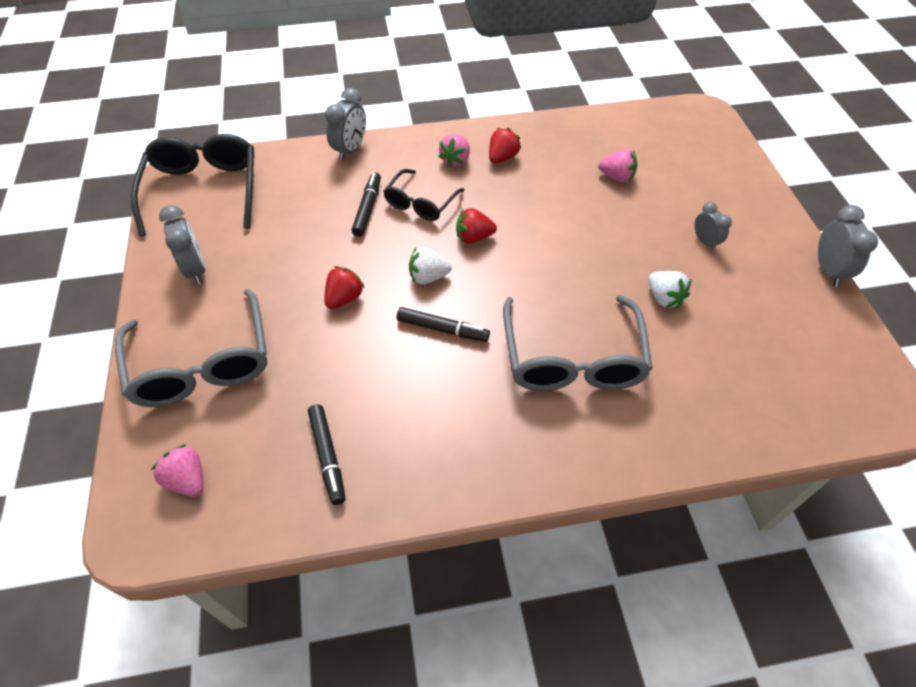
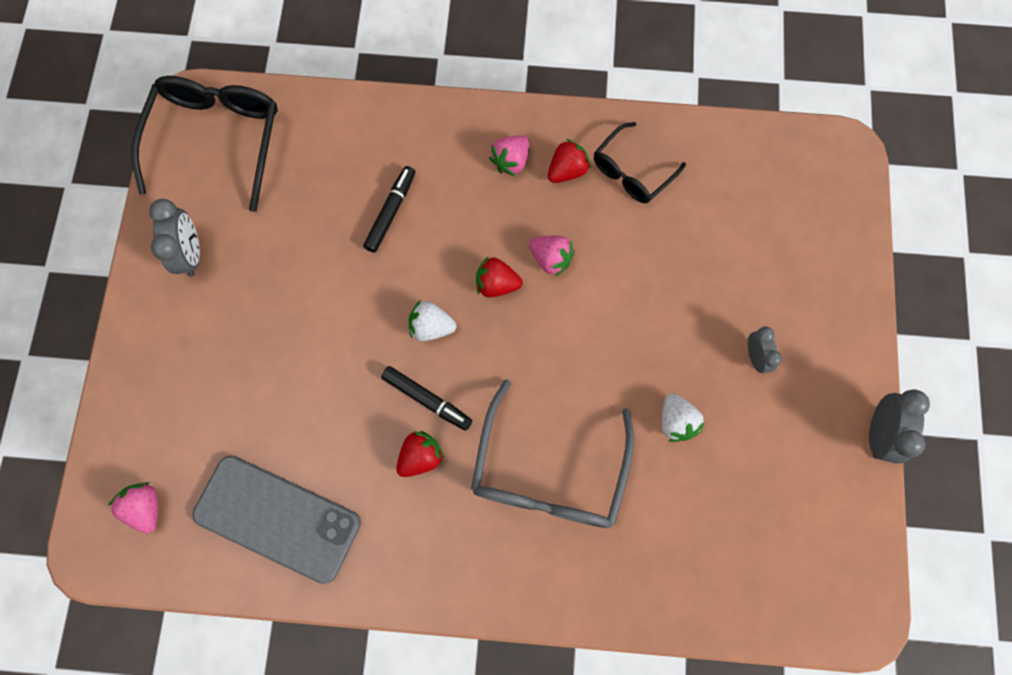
camera: 15 degrees right, 20 degrees up
grey glasses [115,289,267,407] -> none
black marker [308,404,346,505] -> grey phone [192,455,361,584]
red strawberry [324,266,365,309] -> red strawberry moved to [396,431,444,477]
grey clock [325,88,366,161] -> none
black glasses [384,169,465,221] -> black glasses moved to [594,122,686,203]
pink strawberry [598,149,637,182] -> pink strawberry moved to [529,236,574,277]

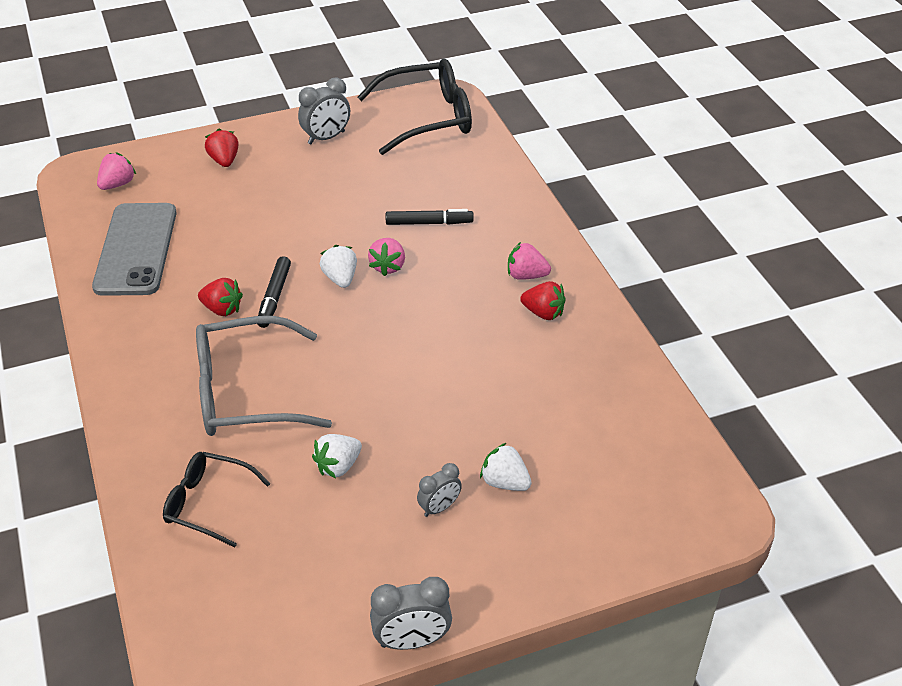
camera: 65 degrees right, 30 degrees down
red strawberry [476,257,523,297] -> red strawberry moved to [205,129,239,167]
pink strawberry [529,236,574,277] -> pink strawberry moved to [368,238,405,276]
black glasses [594,122,686,203] -> black glasses moved to [163,452,271,548]
none -> white strawberry [480,443,532,491]

